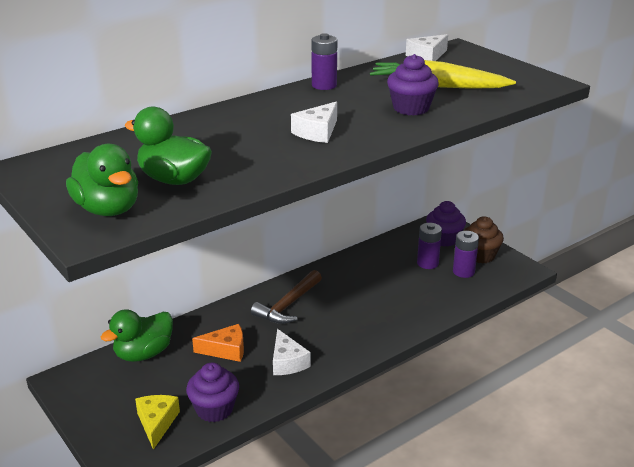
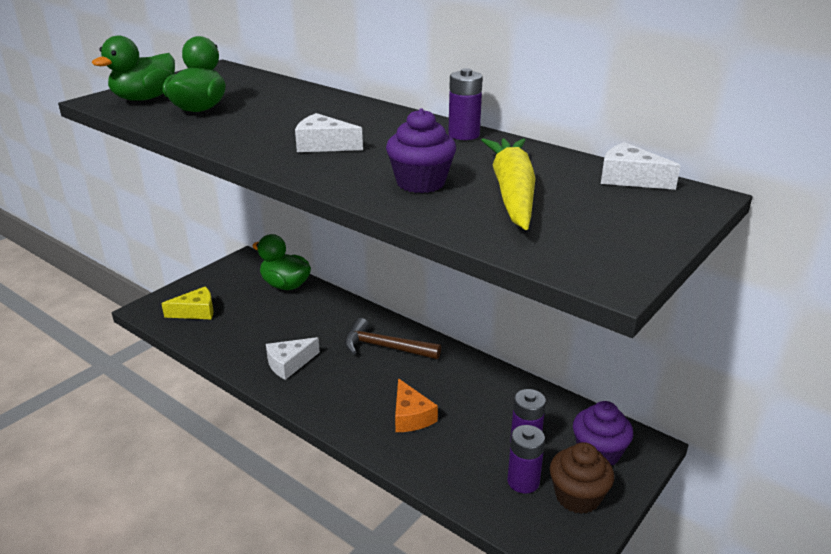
camera: 75 degrees right, 0 degrees up
purple cupcake [186,363,239,422] -> none
orange cheese [192,324,244,362] -> orange cheese moved to [395,378,438,432]

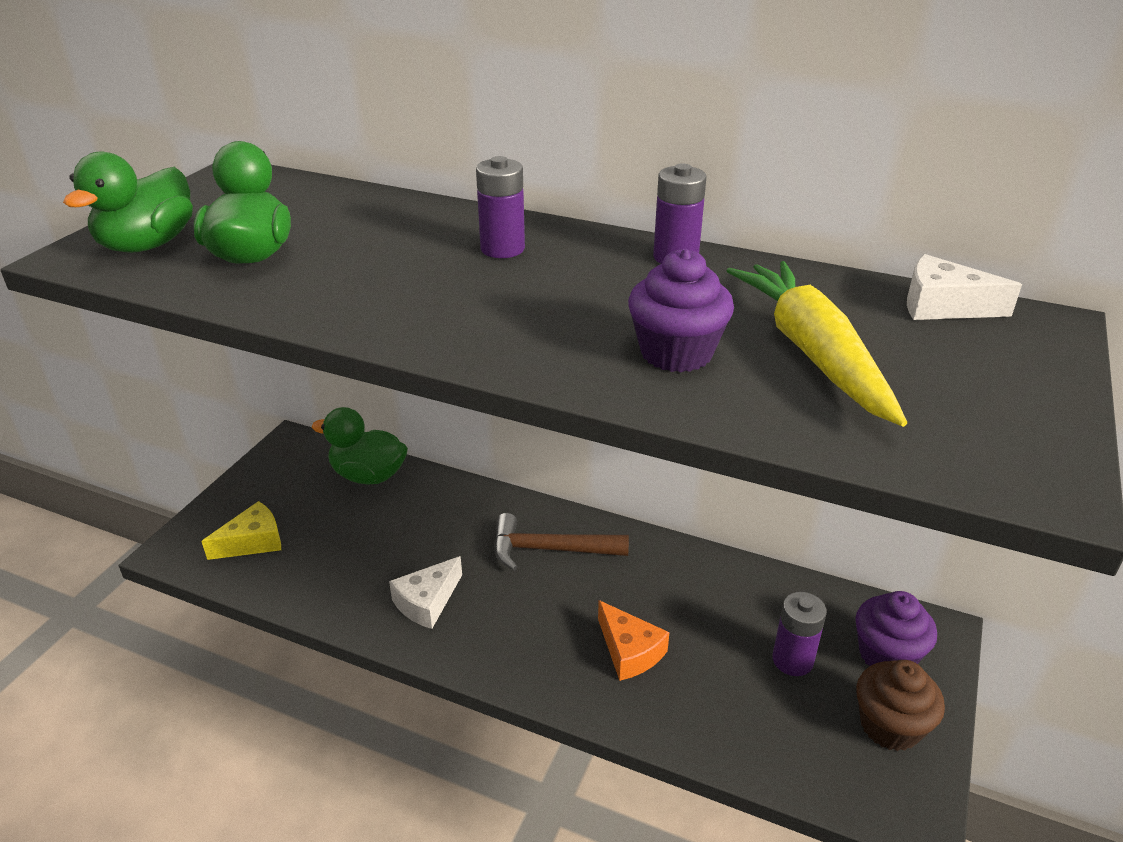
camera: 15 degrees left, 5 degrees up
white cheese [295,113,363,152] -> none
purple battery [507,425,545,494] -> purple battery moved to [476,156,525,258]

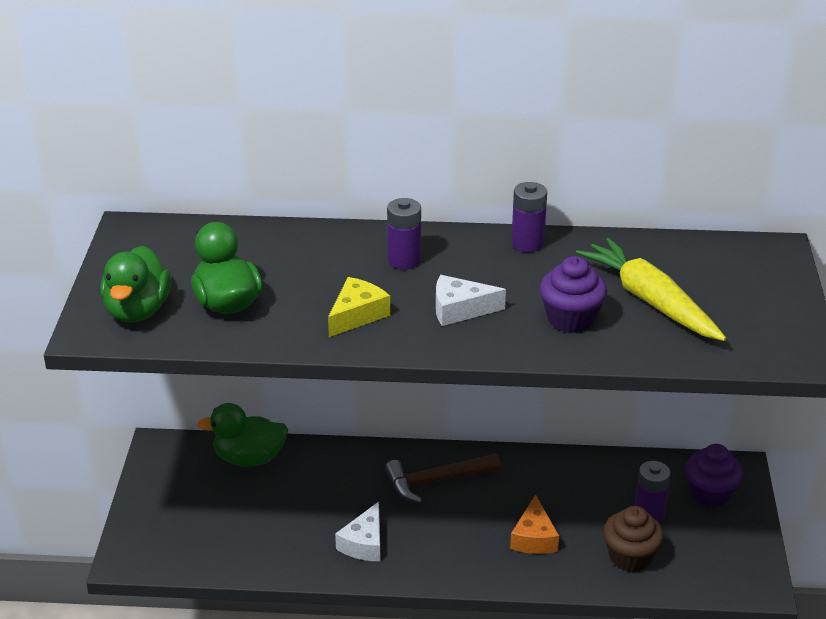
camera: 20 degrees left, 0 degrees up
yellow cheese [201,501,281,560] -> yellow cheese moved to [328,277,390,337]
orange cheese [598,600,670,681] -> orange cheese turned 60 degrees clockwise [510,494,559,554]
brown cupcake [856,660,945,751] -> brown cupcake moved to [603,506,664,572]
white cheese [907,254,1022,320] -> white cheese moved to [436,275,506,326]

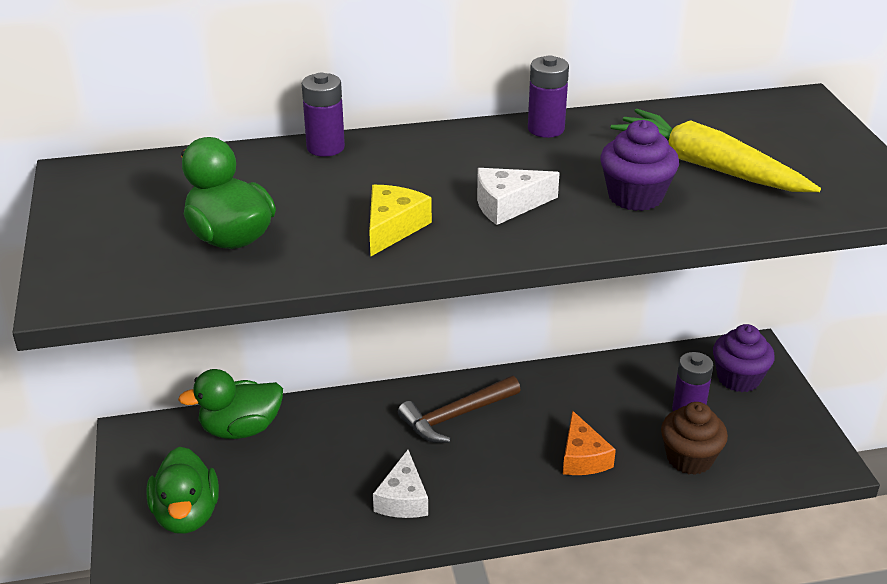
camera: 15 degrees left, 0 degrees up
green duck [100,246,171,323] -> green duck moved to [146,447,219,534]
purple battery [387,198,421,269] -> purple battery moved to [302,73,345,157]

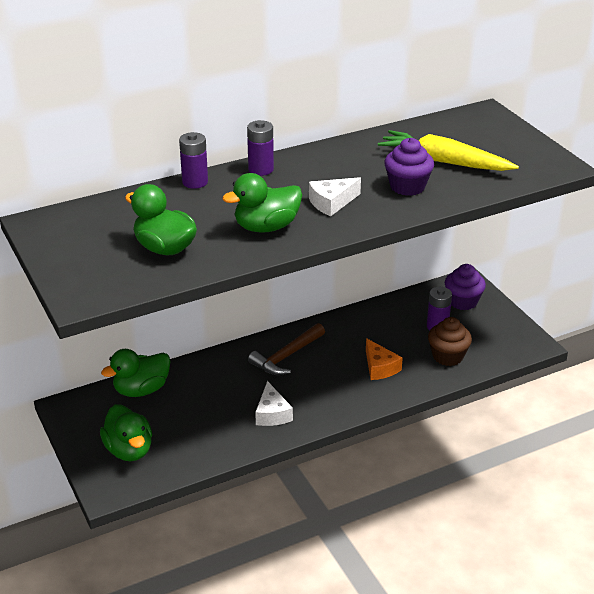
camera: 15 degrees left, 0 degrees up
yellow cheese [369,185,432,256] -> green duck [222,173,302,233]
purple battery [528,55,569,138] -> purple battery moved to [247,120,274,176]

